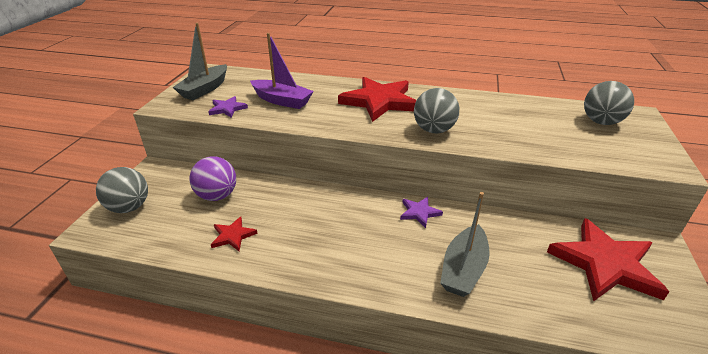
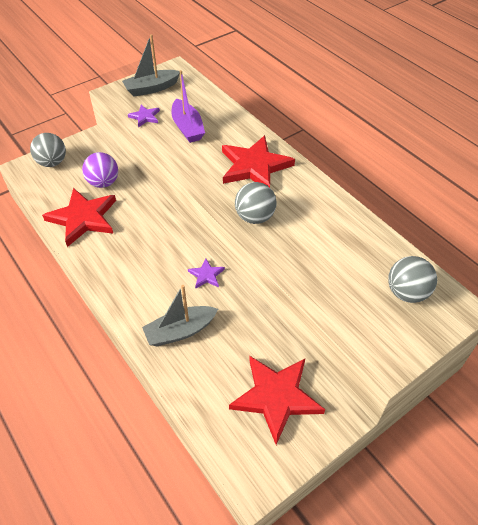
camera: 40 degrees right, 15 degrees up
red star [211,217,258,251] -> red star [42,188,116,247], size x2.15

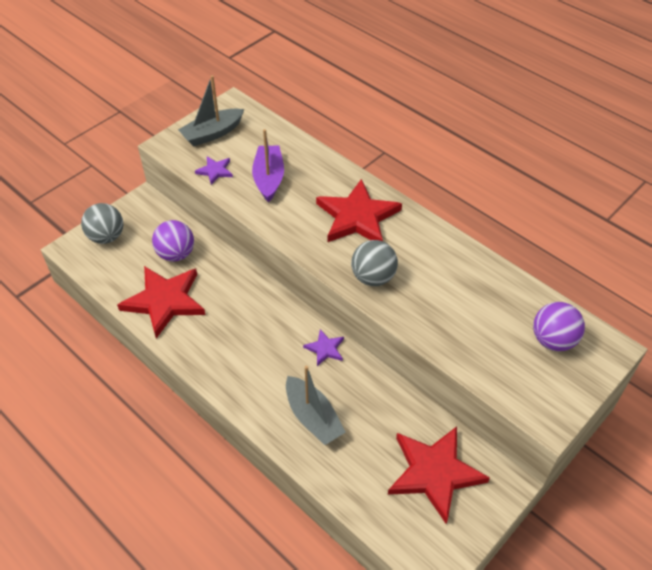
camera: 10 degrees left, 0 degrees up
grey boat [142,285,218,346] -> grey boat turned 90 degrees counterclockwise [286,366,346,445]
purple boat [171,70,205,143] -> purple boat turned 150 degrees counterclockwise [252,129,284,202]
grey ball [388,256,437,303] -> purple ball [533,302,585,351]

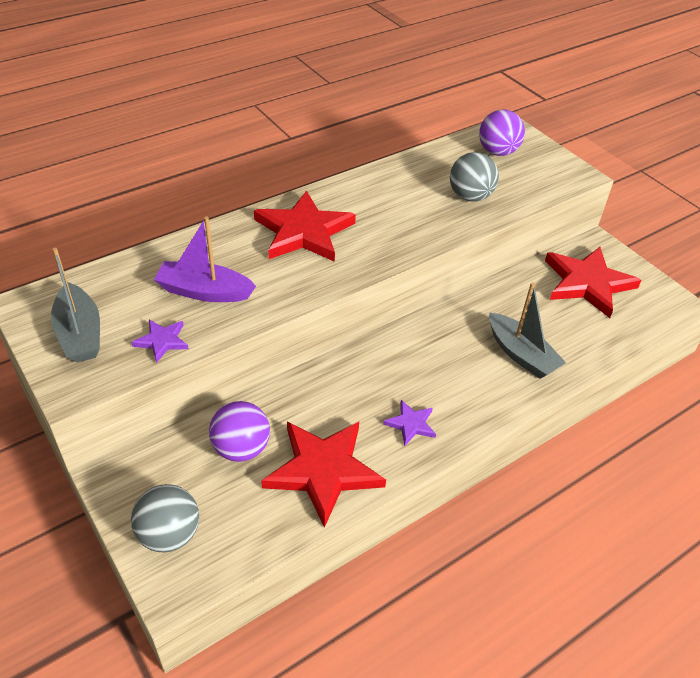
camera: 80 degrees left, 5 degrees down
grey boat [286,366,346,445] -> grey boat turned 75 degrees clockwise [489,282,566,379]
purple star [303,329,344,366] -> purple star moved to [383,400,436,446]
grey ball [351,240,398,286] -> grey ball moved to [450,152,499,201]

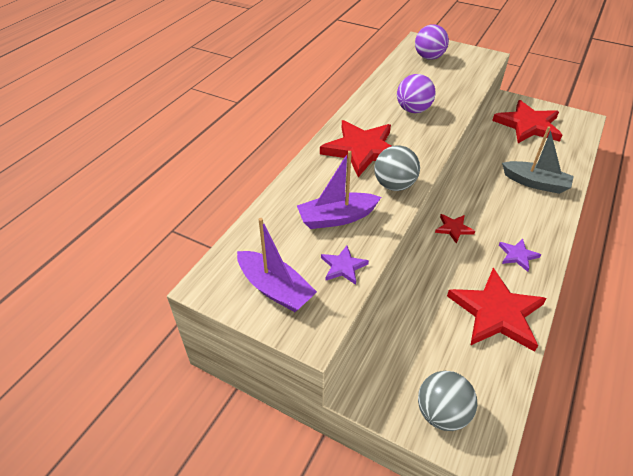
camera: 25 degrees left, 0 degrees up
grey boat [51,248,100,363] -> purple boat [237,218,317,312]
purple ball [209,401,270,462] -> purple ball moved to [397,74,436,113]
grey ball [450,152,499,201] -> grey ball moved to [374,146,420,191]
none -> red star [435,214,475,244]

